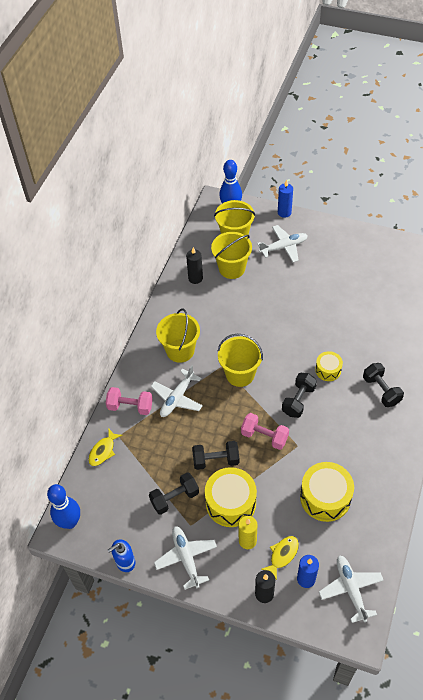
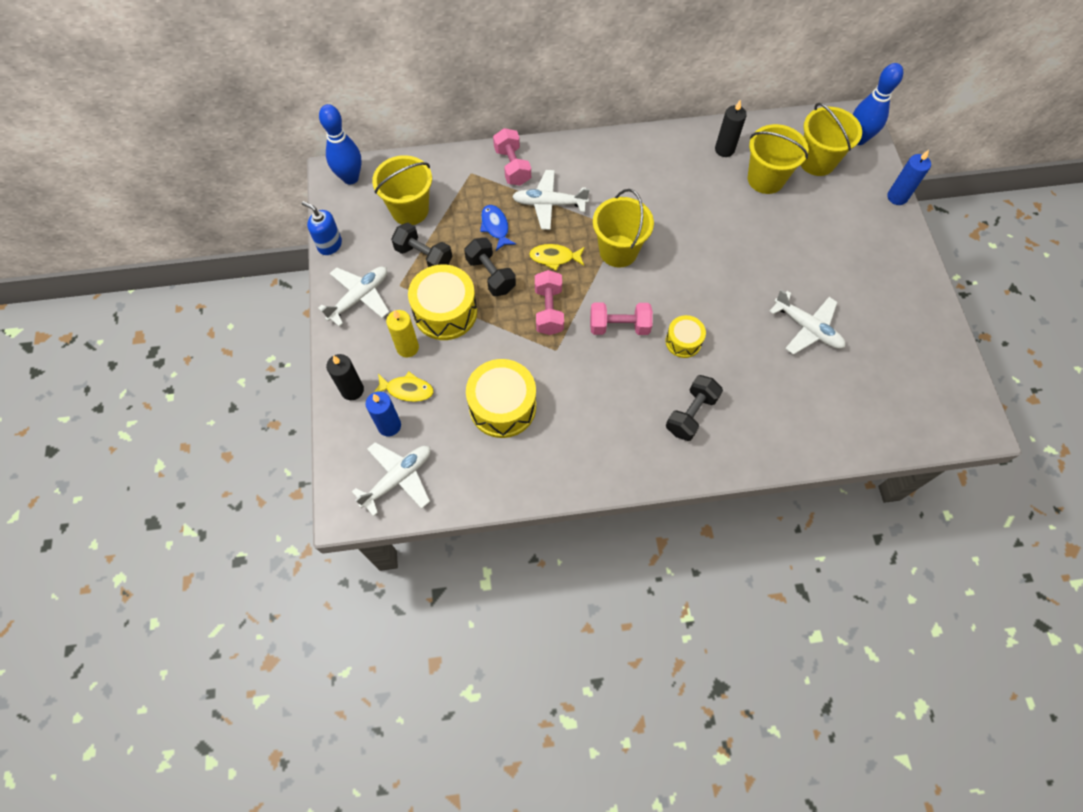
camera: 60 degrees right, 10 degrees up
yellow fish [88,428,123,466] -> yellow fish moved to [529,244,585,270]
yellow bucket [156,309,200,363] -> yellow bucket moved to [372,155,432,225]
white plane [257,225,308,262] -> white plane moved to [769,290,845,355]
black dumbbell [282,373,317,418] -> pink dumbbell [590,302,653,335]
none -> blue fish [480,205,516,251]

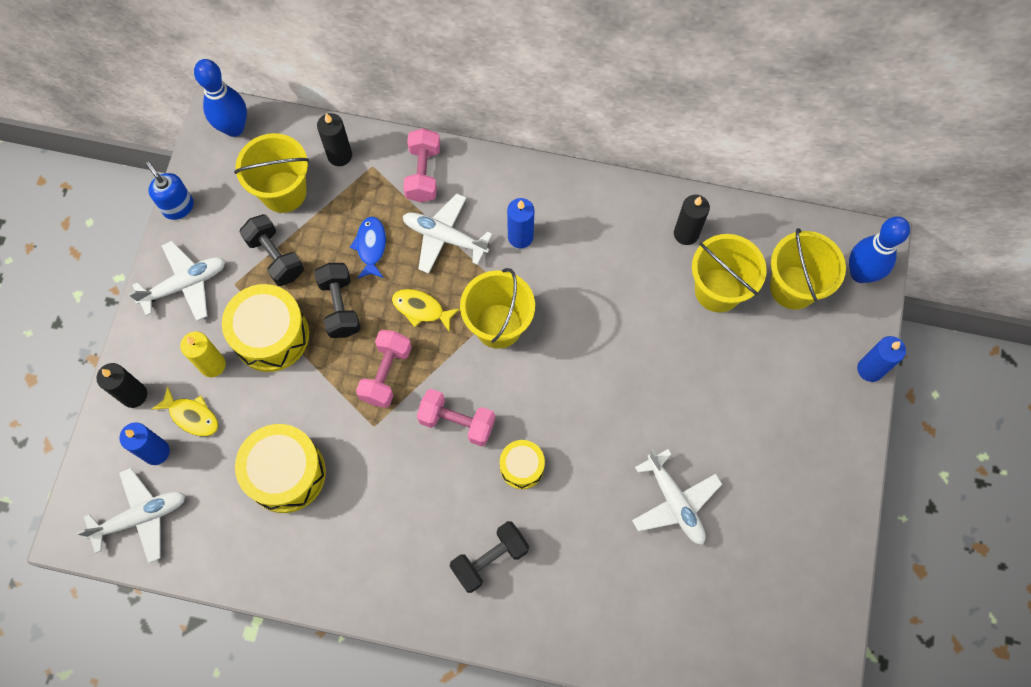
camera: 20 degrees right, 5 degrees up
none -> black candle [317,113,352,166]
none -> blue candle [507,198,534,249]

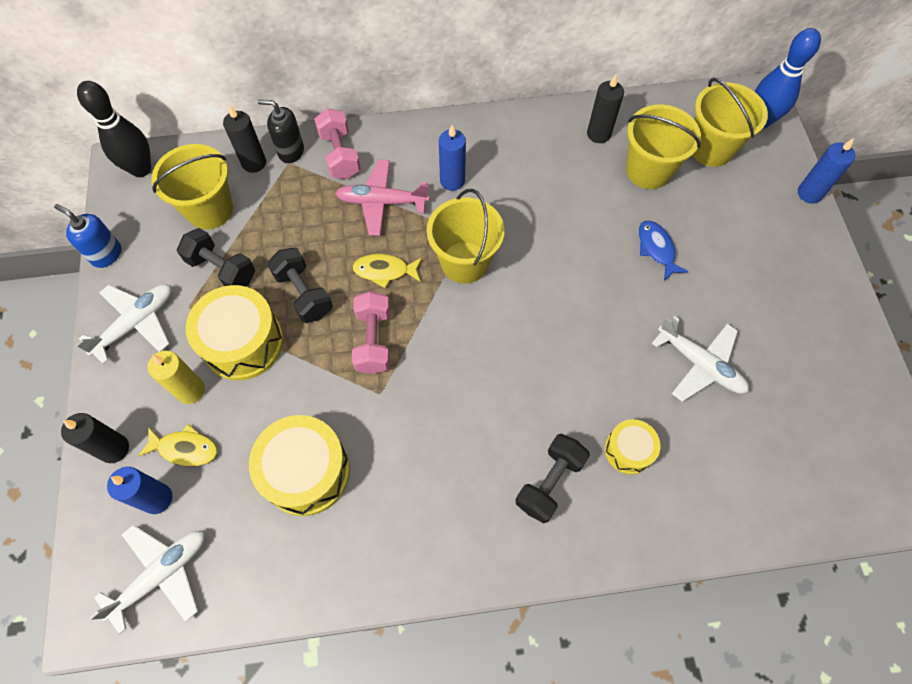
camera: 20 degrees left, 5 degrees down
blue bowling pin [194,59,247,137] -> black bowling pin [77,81,151,177]
blue fish [350,216,386,279] -> blue fish moved to [639,221,688,281]
white plane [403,193,493,274] -> pink plane [335,160,429,236]
pink dumbbell [417,389,495,446] -> none
yellow drum [500,440,545,489] -> yellow drum moved to [605,419,660,475]
none -> black soap dispenser [258,99,304,163]

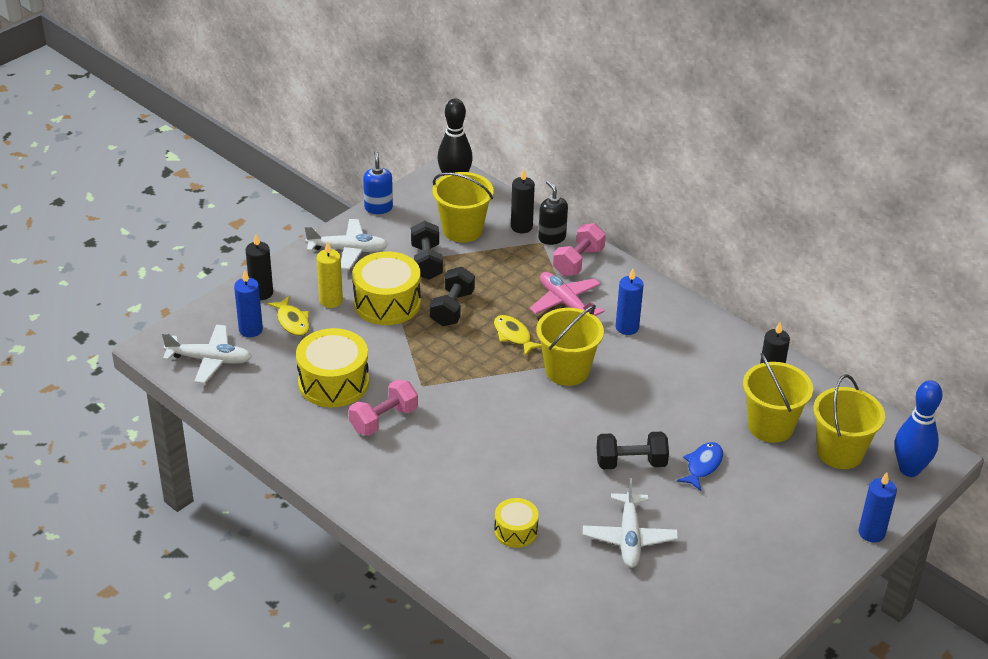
camera: 50 degrees right, 25 degrees down
pink dumbbell [352,291,390,374] -> pink dumbbell moved to [349,379,418,436]
black dumbbell [516,434,590,523] -> black dumbbell moved to [596,432,669,469]

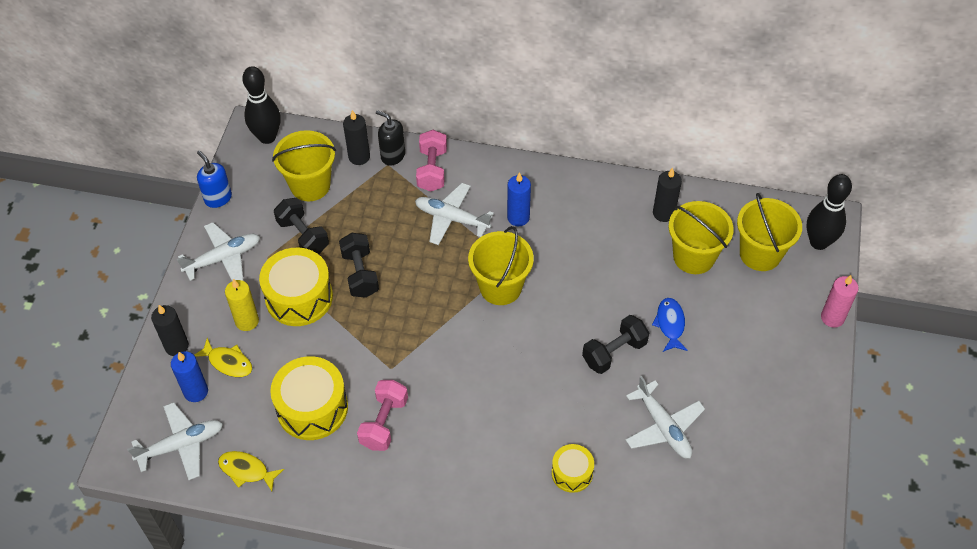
camera: 30 degrees left, 15 degrees up
yellow fish [494,315,541,356] -> yellow fish moved to [218,451,284,491]
pink plane [530,272,605,316] -> white plane [415,183,494,245]
blue candle [859,473,897,542] -> pink candle [821,275,859,328]
blue bowling pin [895,380,942,477] -> black bowling pin [807,174,852,250]

